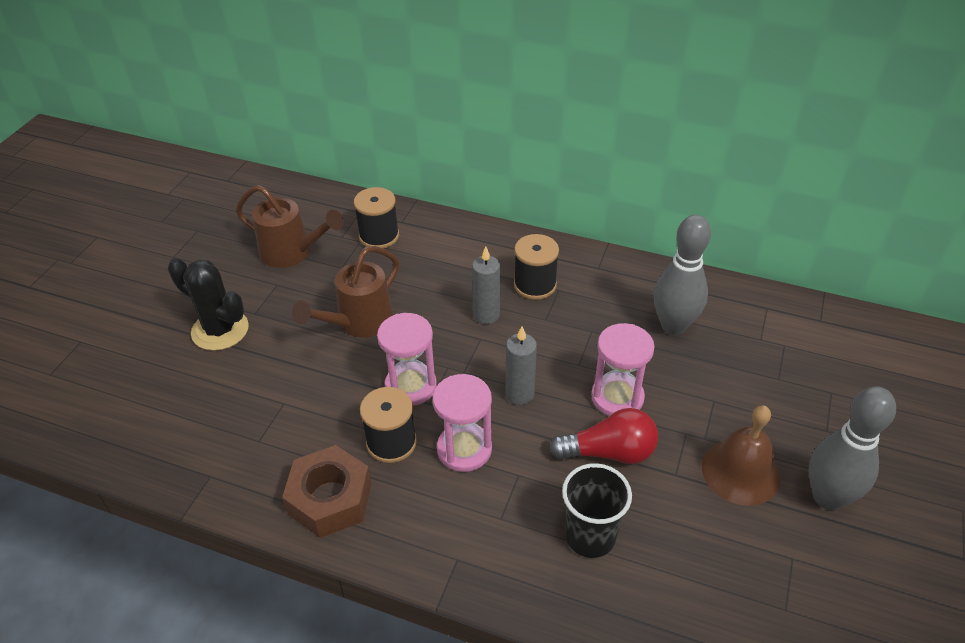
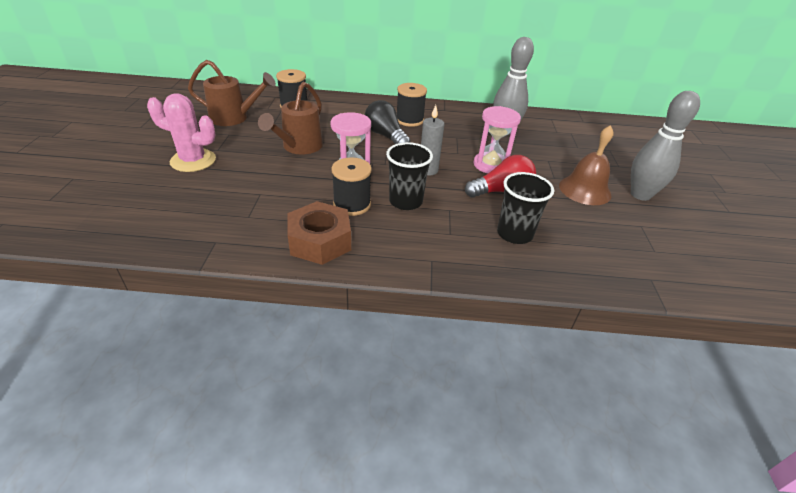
camera: 20 degrees left, 5 degrees down
black cactus [168,258,249,351] -> pink cactus [147,93,216,172]
pink hourglass [433,374,492,472] -> black cup [386,142,433,210]
grey candle [472,247,500,324] -> black light bulb [365,100,411,144]

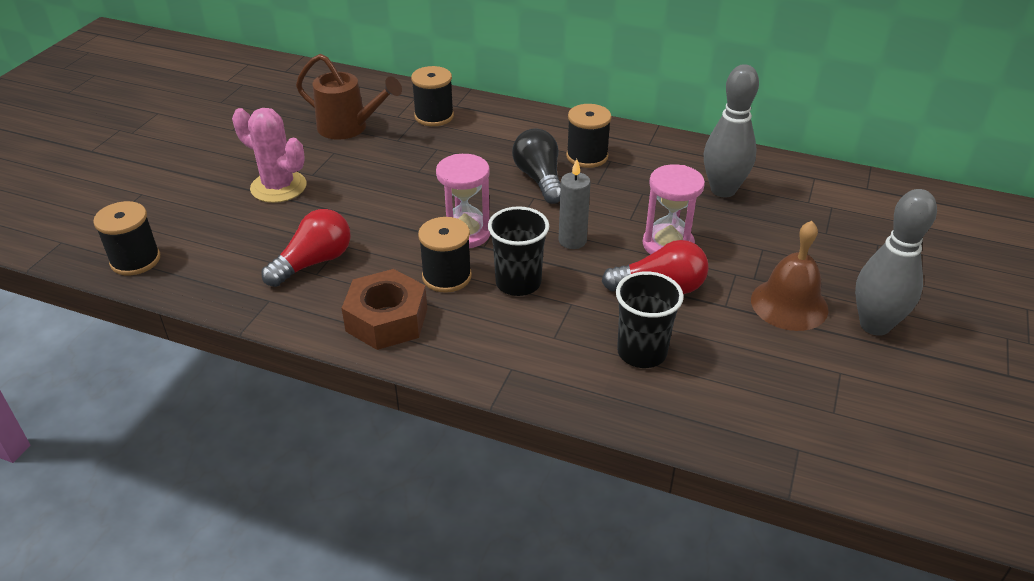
camera: 20 degrees right, 0 degrees up
brown watering can [258,82,323,155] -> none
none -> black spool [93,201,160,275]
none -> red light bulb [262,209,351,287]

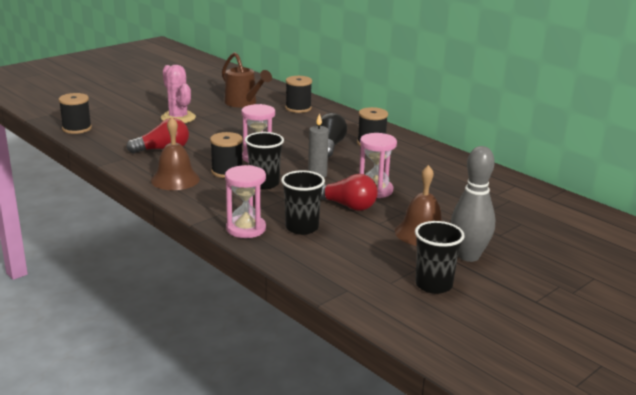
camera: 25 degrees right, 15 degrees down
brown nut [342,269,427,350] -> brown bell [151,117,200,190]
grey bowling pin [704,64,759,197] -> none
none -> pink hourglass [225,165,266,238]
none -> black cup [415,221,465,294]

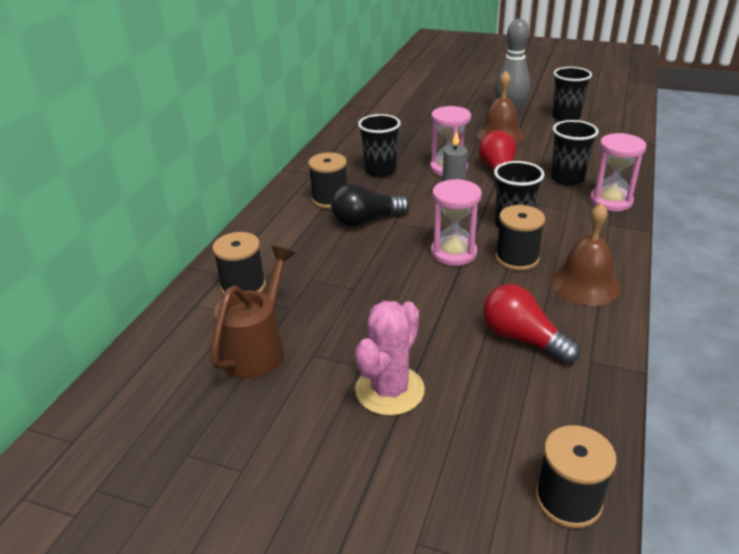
camera: 115 degrees left, 10 degrees up
none -> black cup [358,114,401,177]

